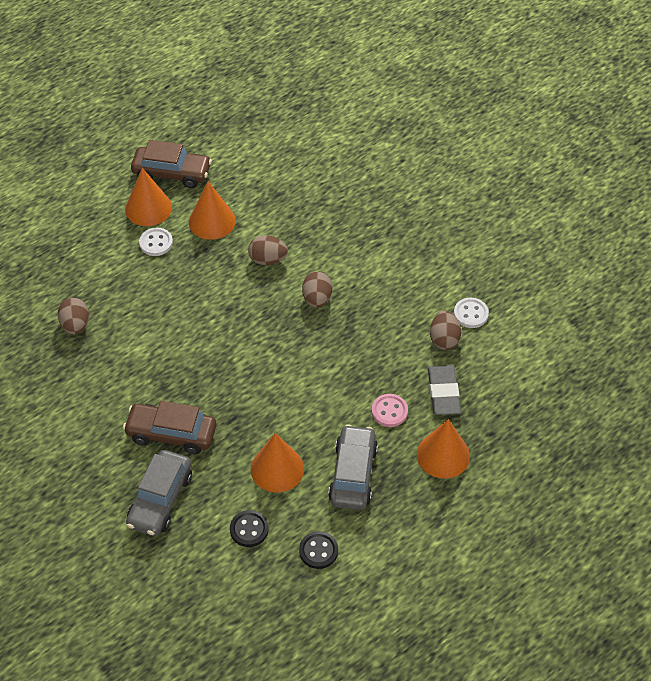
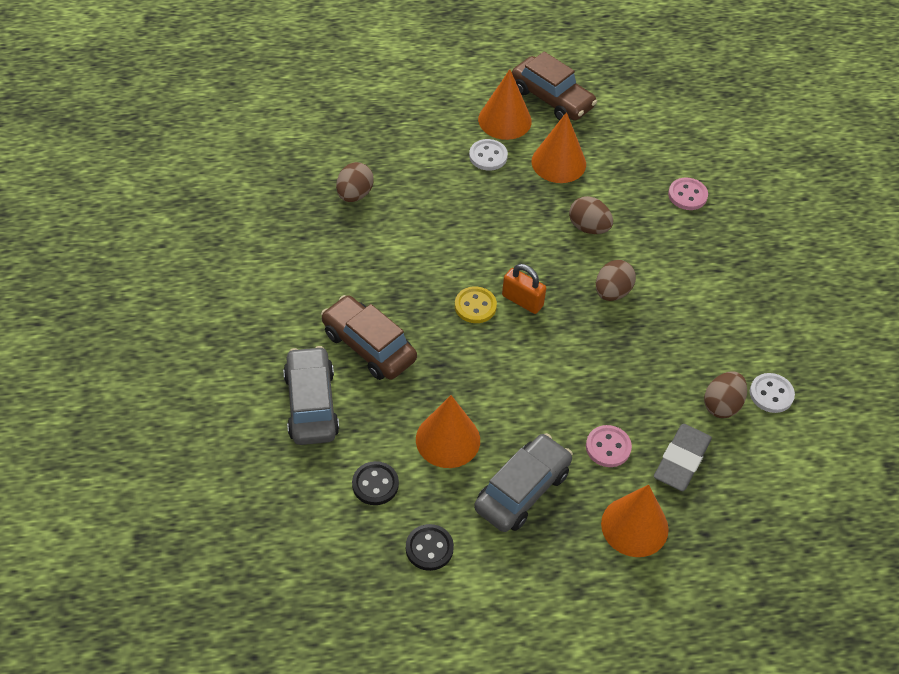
camera: 30 degrees right, 0 degrees up
grey car [126,450,192,536] -> grey car turned 120 degrees clockwise [283,346,339,445]
none -> yellow button [455,286,497,323]
none -> orange padlock [502,264,546,314]
none -> pink button [668,178,708,210]

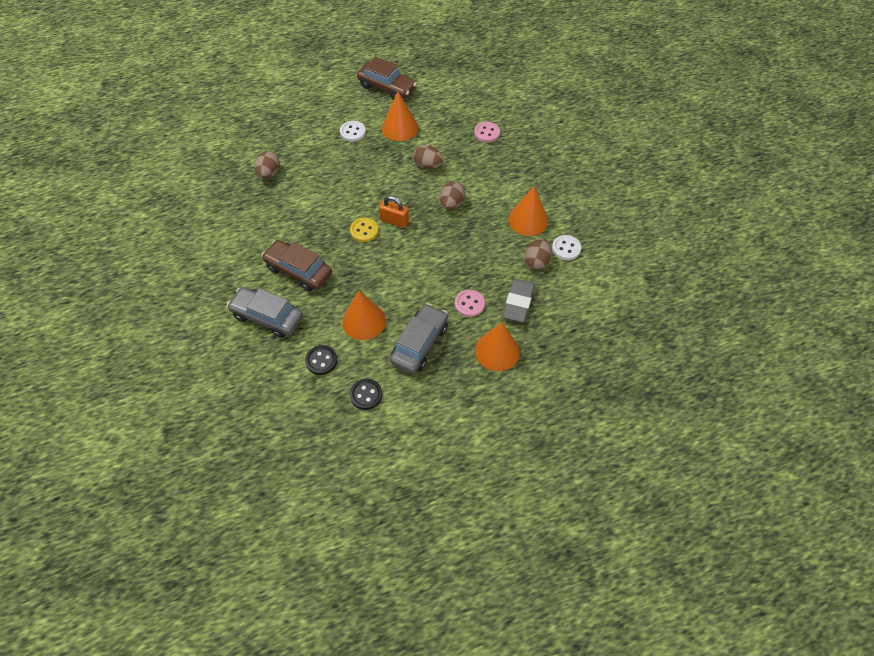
camera: 10 degrees left, 5 degrees up
grey car [283,346,339,445] -> grey car turned 45 degrees counterclockwise [227,287,303,338]
orange cone [478,69,532,140] -> orange cone moved to [508,186,548,236]

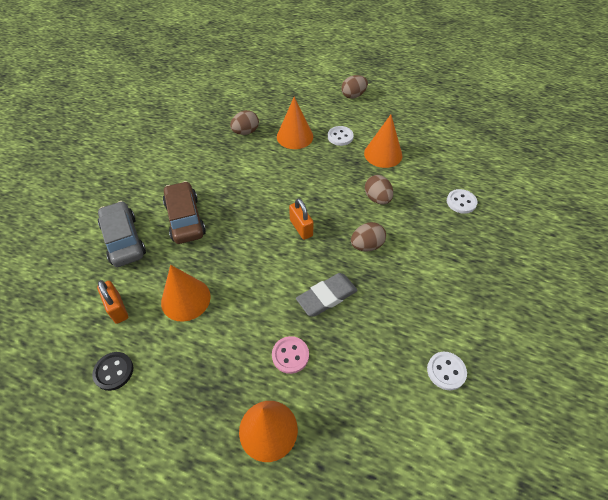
camera: 40 degrees right, 5 degrees down
black button [305,345,337,375] -> orange padlock [97,280,128,324]
yellow button [350,218,378,242] -> none
brown car [357,56,417,100] -> none
grey car [390,303,448,374] -> none
pink button [474,122,500,143] -> white button [447,189,478,214]
grey eraser [503,279,535,322] -> grey eraser moved to [296,273,358,317]
orange cone [508,186,548,236] -> orange cone moved to [277,97,313,149]
brown egg [525,238,551,270] -> brown egg moved to [341,75,368,99]

